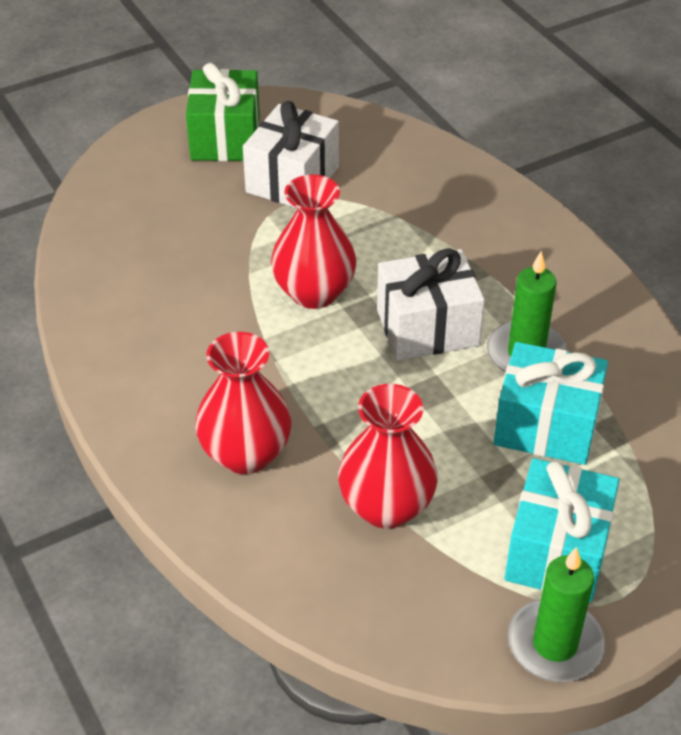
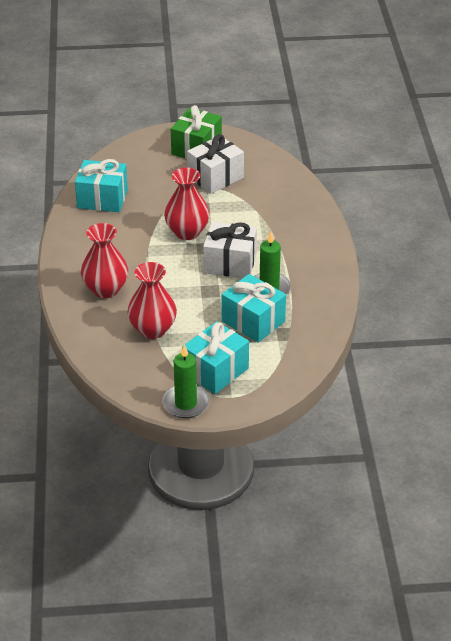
camera: 25 degrees right, 5 degrees down
none -> turquoise gift [75,159,128,212]

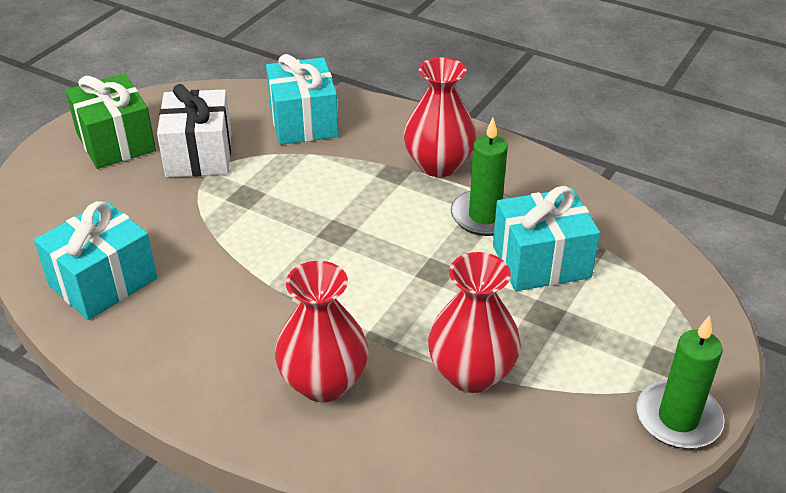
camera: 55 degrees left, 0 degrees up
red vase [164,168,210,240] -> red vase moved to [404,57,477,177]
turquoise gift [182,321,249,394] -> turquoise gift moved to [266,54,339,145]
white gift [203,222,257,278] -> none

